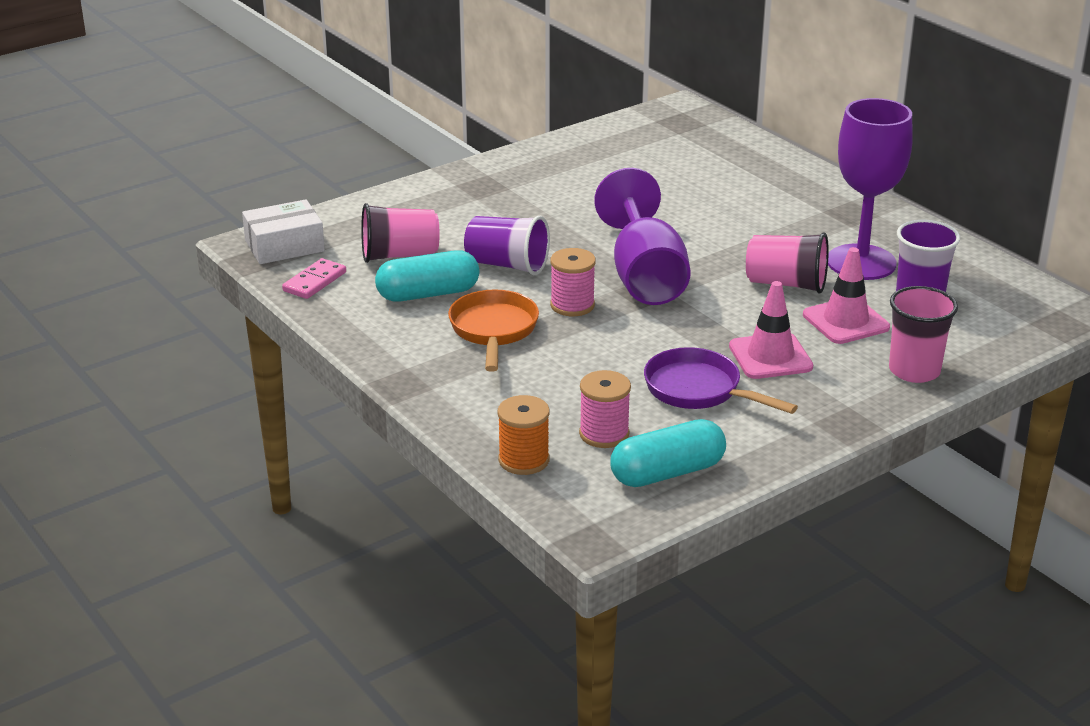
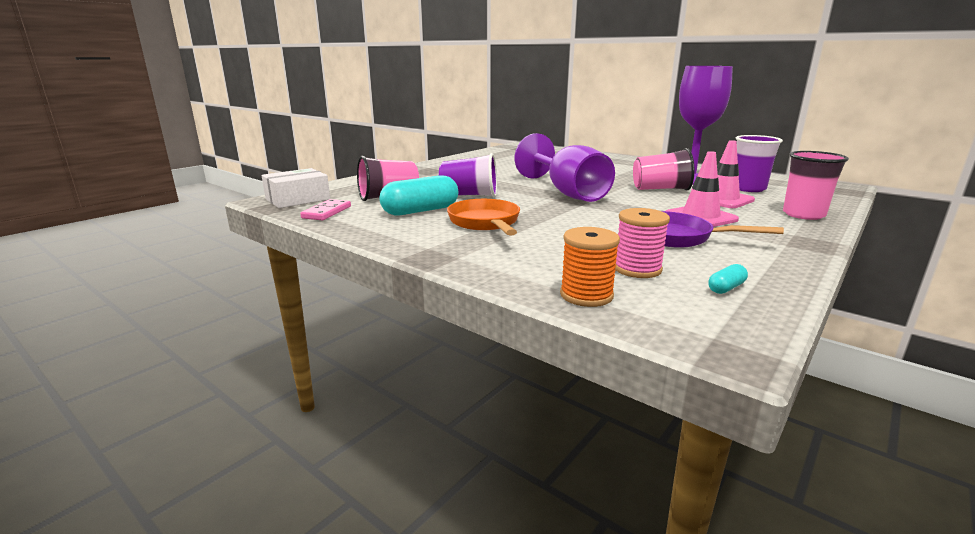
camera: 15 degrees left, 10 degrees down
pink spool [550,248,596,316] -> none
turquoise capsule [610,419,726,487] -> turquoise capsule [708,264,748,294], size x0.44

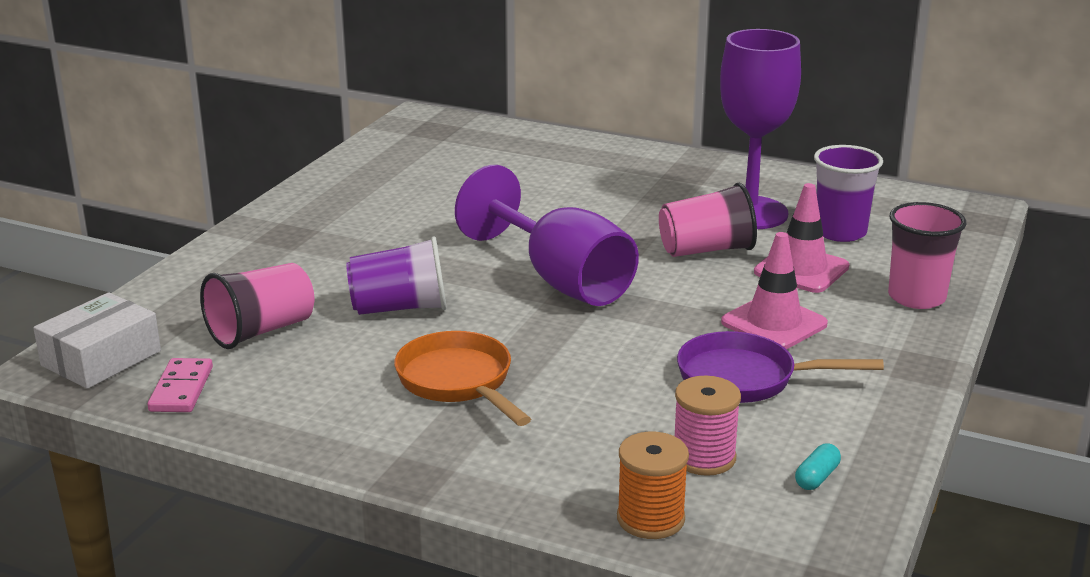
camera: 15 degrees left, 5 degrees up
turquoise capsule [379,175,458,215] -> none

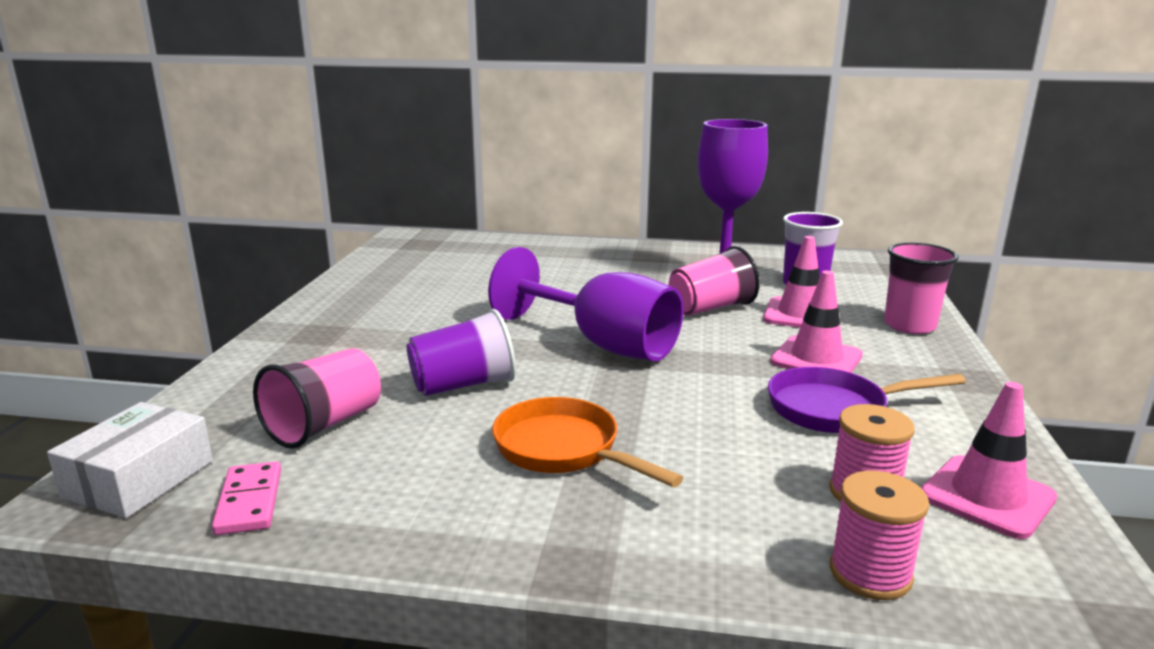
camera: 15 degrees left, 5 degrees down
orange spool [617,432,689,539] -> pink spool [830,471,929,600]
turquoise capsule [795,443,841,490] -> pink traffic cone [921,382,1057,539]

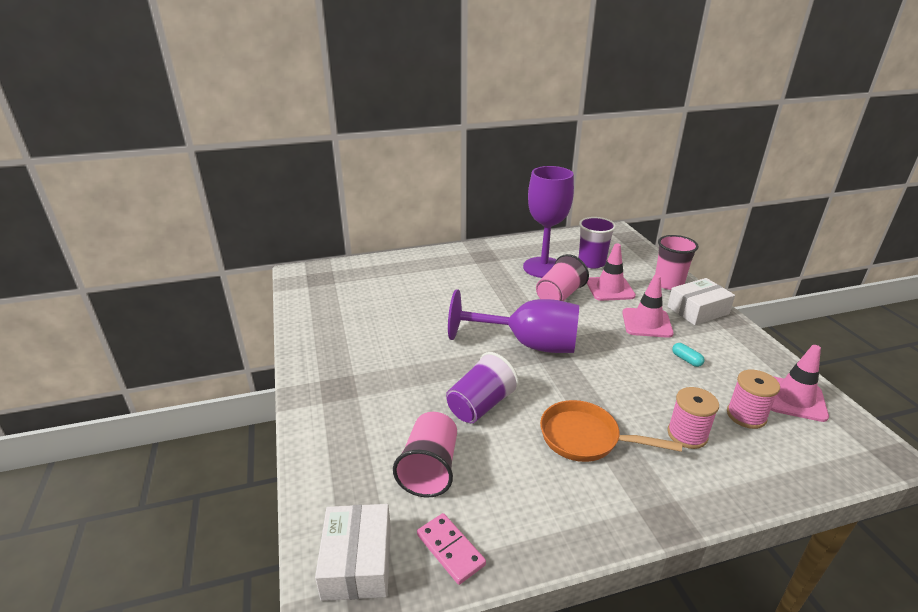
camera: 25 degrees left, 10 degrees up
purple pan [768,367,966,433] -> turquoise capsule [672,343,705,367]
pink spool [830,471,929,600] -> pink spool moved to [667,387,719,449]
none -> white box [667,278,735,325]

